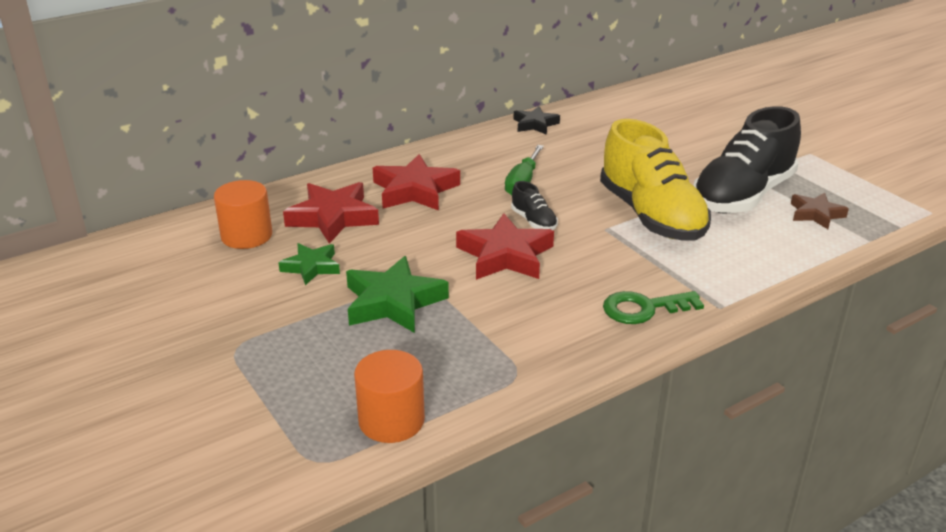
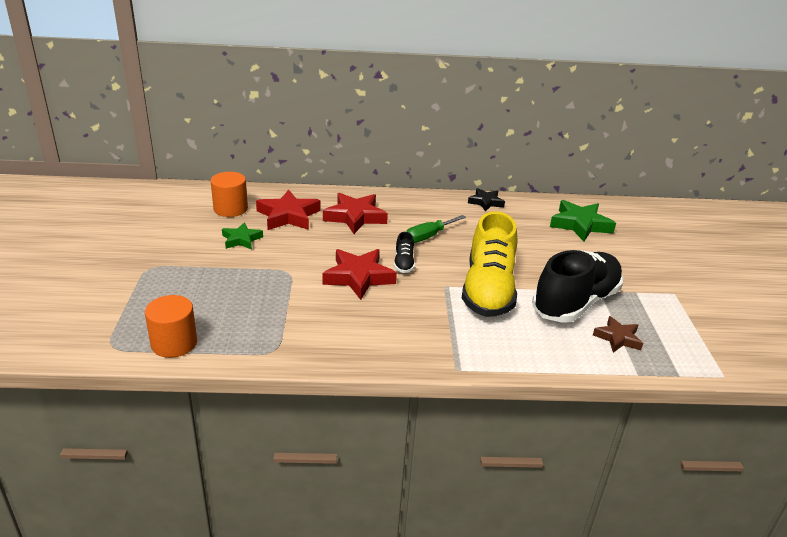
camera: 30 degrees right, 0 degrees up
green star [346,256,449,333] -> green star moved to [550,200,616,241]
green key [603,291,704,324] -> none
black shoe [693,106,801,213] -> black shoe turned 150 degrees clockwise [532,250,623,323]

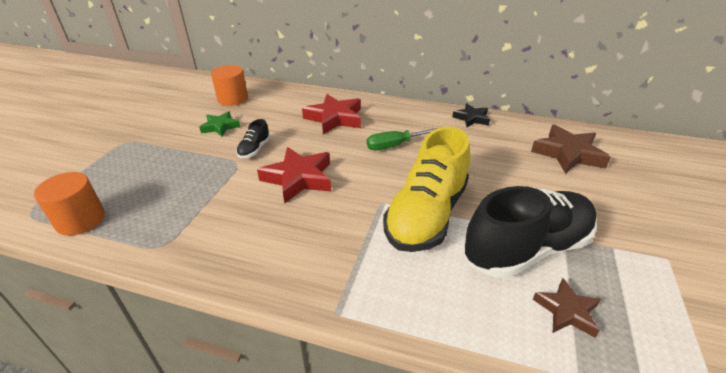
camera: 20 degrees right, 5 degrees up
red star [256,189,320,230] -> none
black shoe [394,232,415,273] -> black shoe moved to [236,119,270,158]
green star [550,200,616,241] -> brown star [531,125,611,174]

